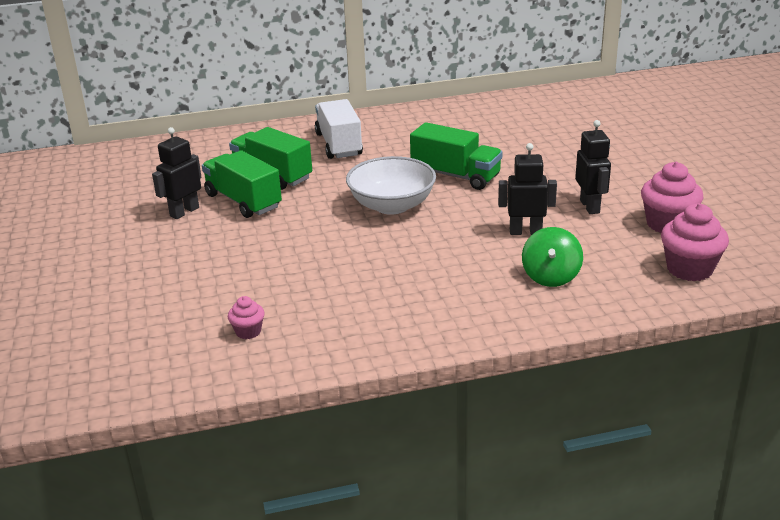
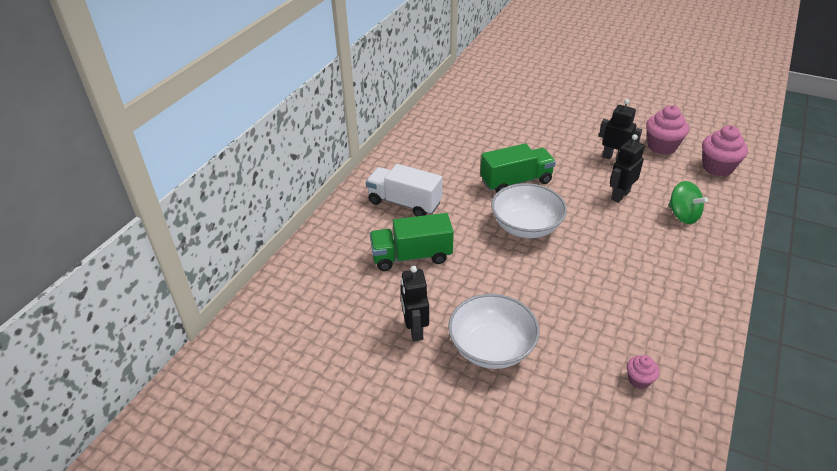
camera: 50 degrees left, 10 degrees up
green truck [202,150,282,218] -> none
none -> white bowl [448,294,540,369]

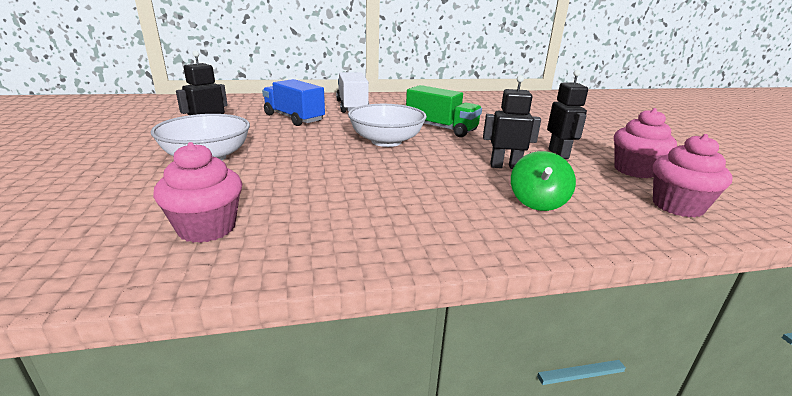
camera: 50 degrees right, 15 degrees down
green truck [370,213,454,271] -> blue truck [262,79,325,126]
pink cupcake [627,355,660,389] -> pink cupcake [153,142,242,243], size x1.89

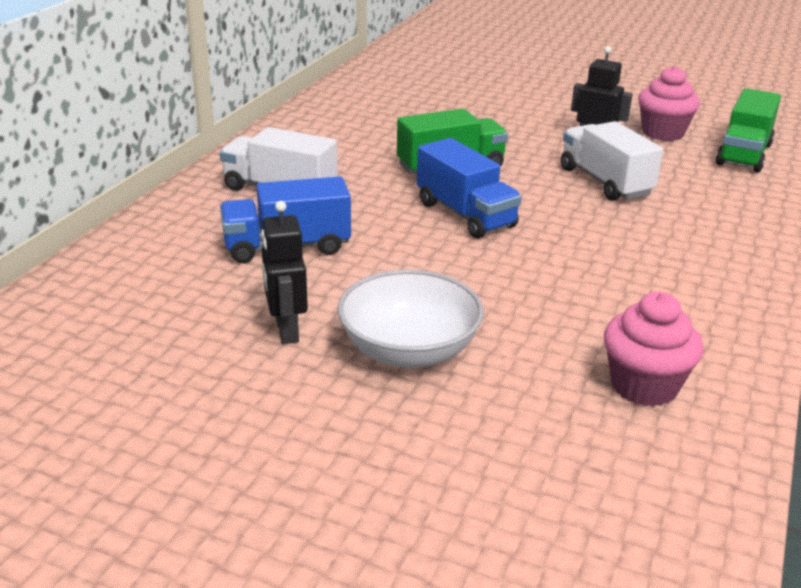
camera: 55 degrees left, 5 degrees up
white bowl [348,104,427,147] -> blue truck [417,138,522,239]
black robot [483,75,541,169] -> white truck [561,121,663,201]
green spinning top [511,151,576,211] -> none
pink cupcake [653,134,732,217] -> green truck [716,88,781,173]

